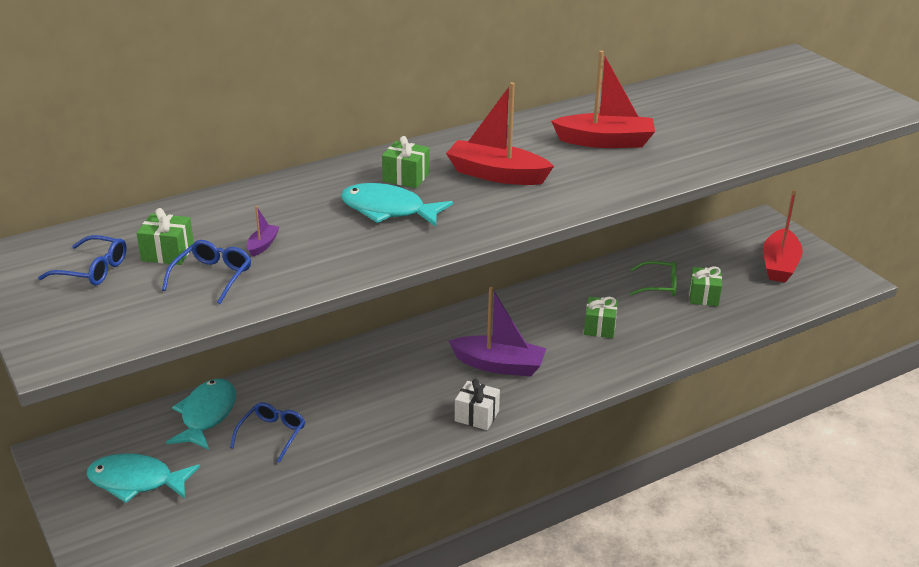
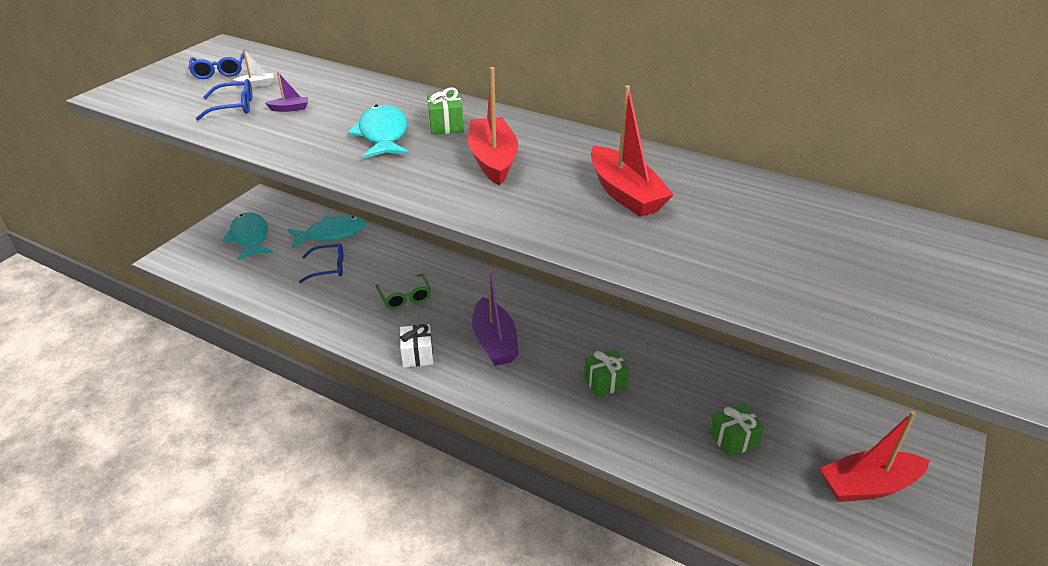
camera: 60 degrees right, 5 degrees up
green gift [137,208,194,265] -> white boat [232,49,273,87]
green glasses [629,261,677,296] -> green glasses moved to [376,274,431,309]

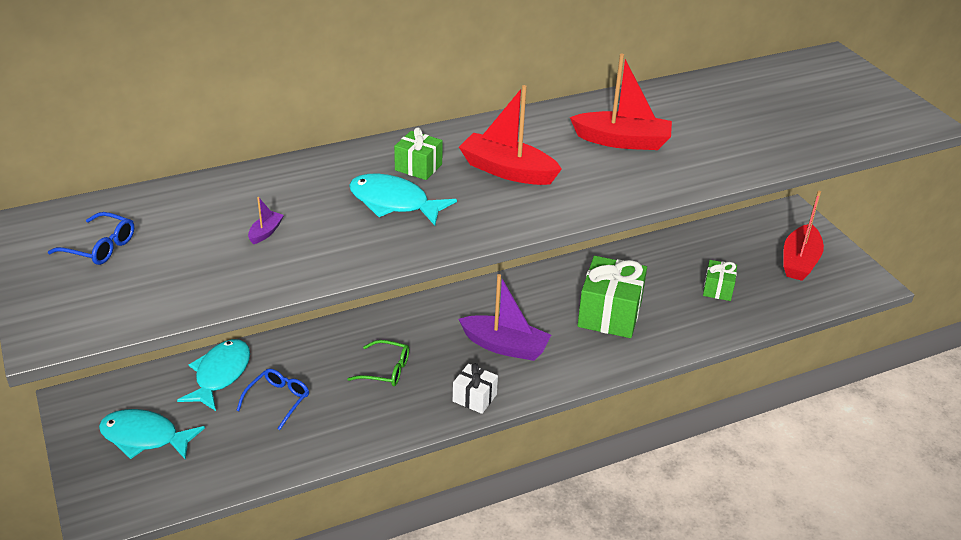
camera: 55 degrees left, 0 degrees up
blue glasses [196,79,252,120] -> none
white boat [232,49,273,87] -> none
green gift [584,349,629,397] -> green gift [577,256,647,338], size x1.90

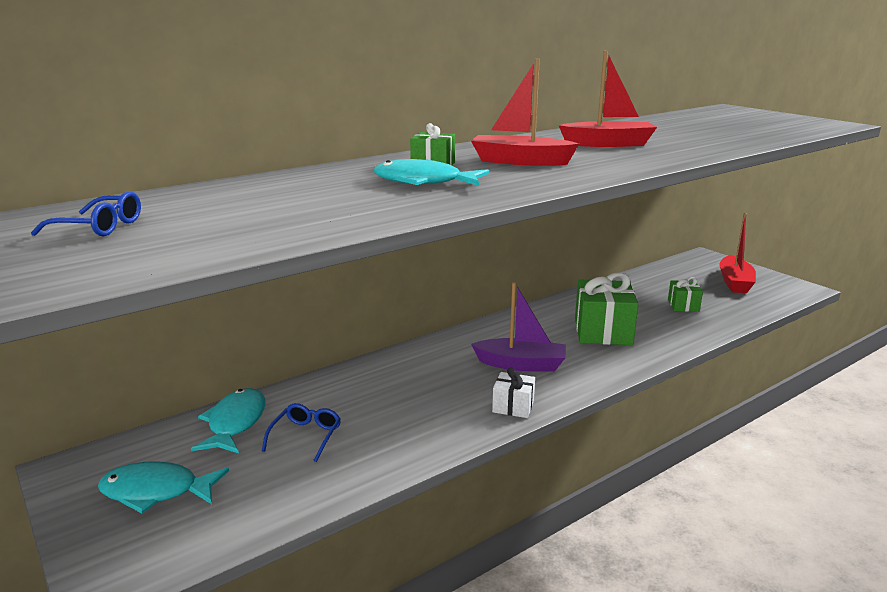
camera: 10 degrees left, 15 degrees down
purple boat [248,197,284,244] -> none
green glasses [348,340,409,386] -> none

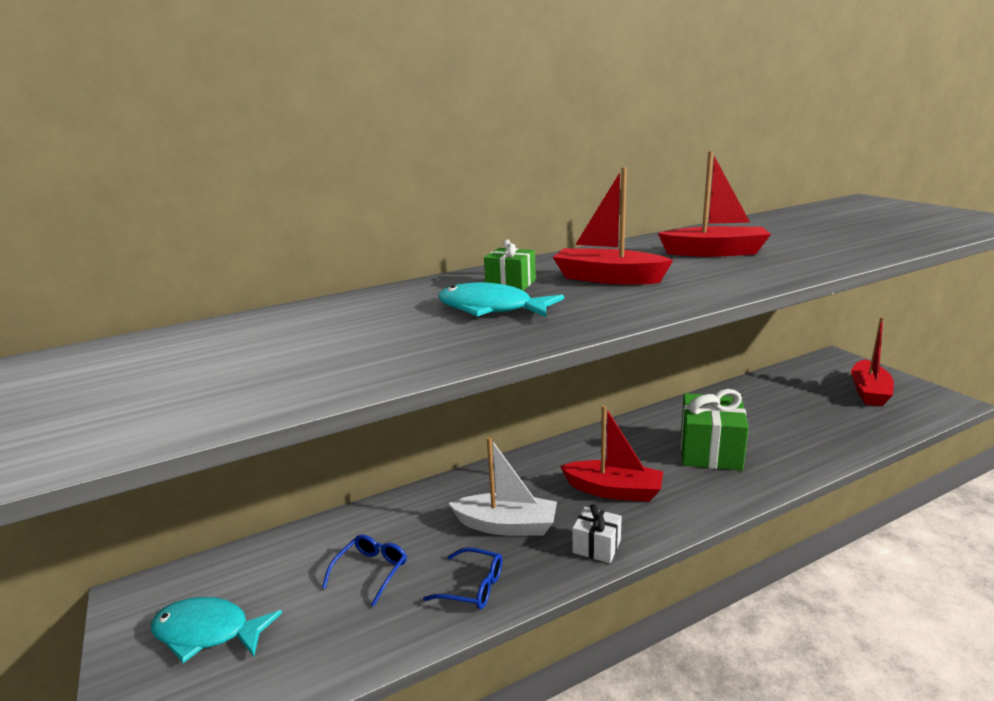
camera: 10 degrees right, 0 degrees up
blue glasses [31,191,141,236] -> blue glasses moved to [423,547,502,609]
turquoise fish [191,388,266,453] -> none
purple boat [471,282,566,372] -> red boat [560,405,663,502]
green gift [668,277,703,312] -> none
none -> white boat [448,437,557,536]

